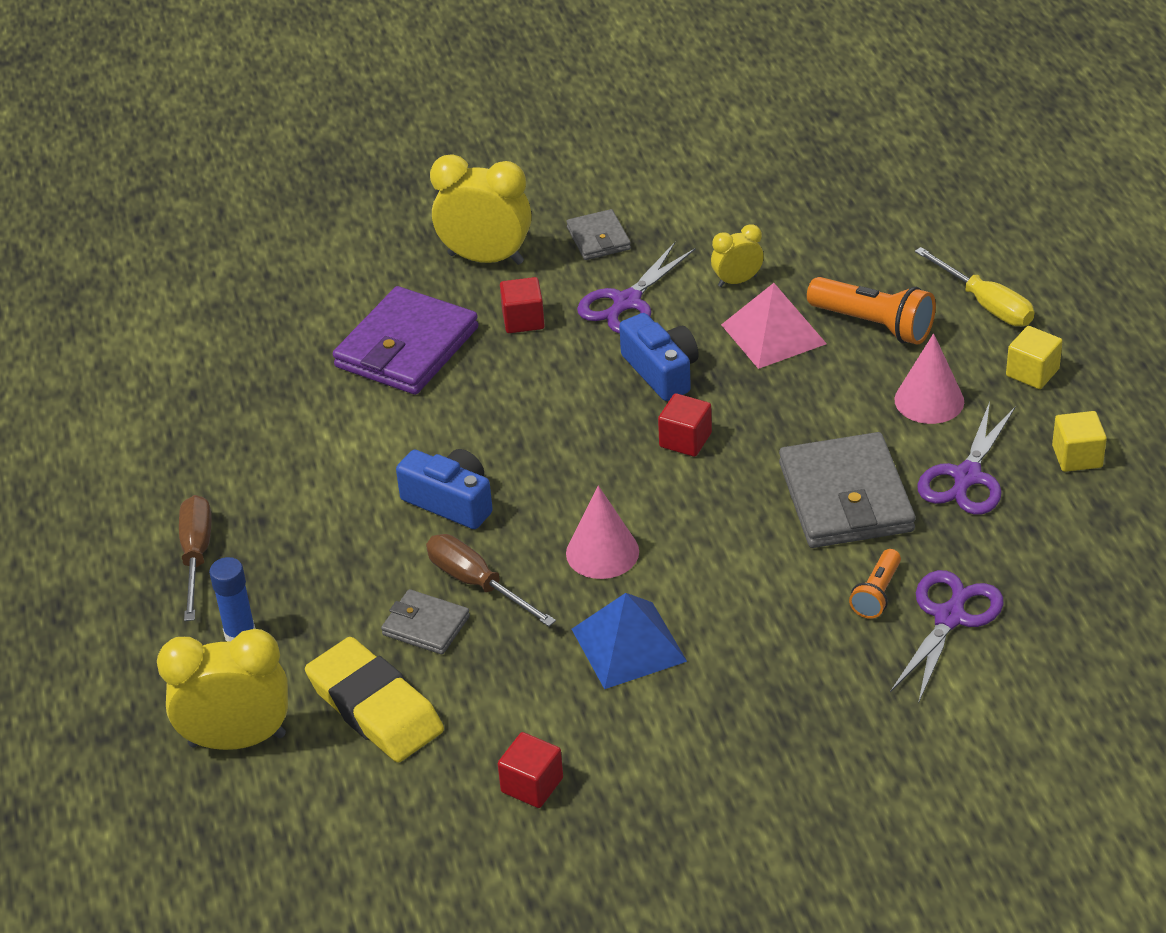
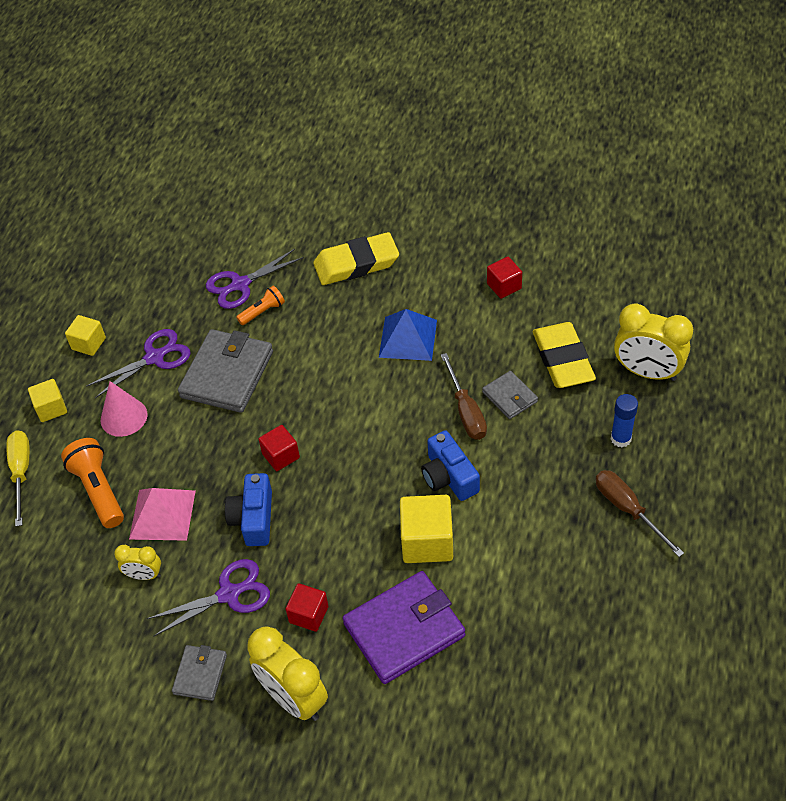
camera: 150 degrees left, 10 degrees up
brown screwdriver [179,495,212,621] -> brown screwdriver turned 120 degrees clockwise [595,470,684,557]
pink cone [566,485,639,579] -> none
none -> yellow eraser [313,232,399,285]
none -> yellow cube [400,495,453,563]

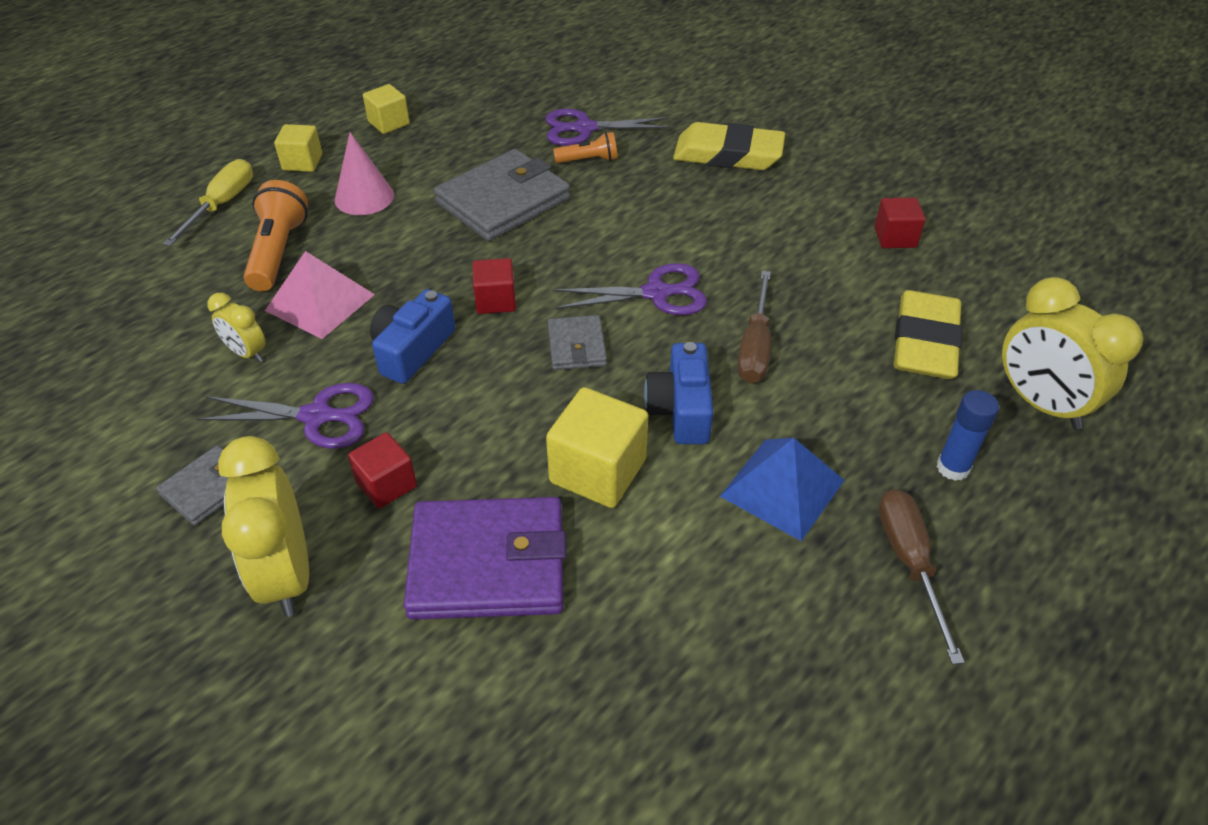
camera: 25 degrees right, 5 degrees down
purple scissors [86,329,191,398] -> purple scissors moved to [552,263,707,315]
blue pyramid [379,309,437,361] -> blue pyramid moved to [720,438,845,541]
grey wallet [482,371,538,419] -> grey wallet moved to [548,315,607,370]

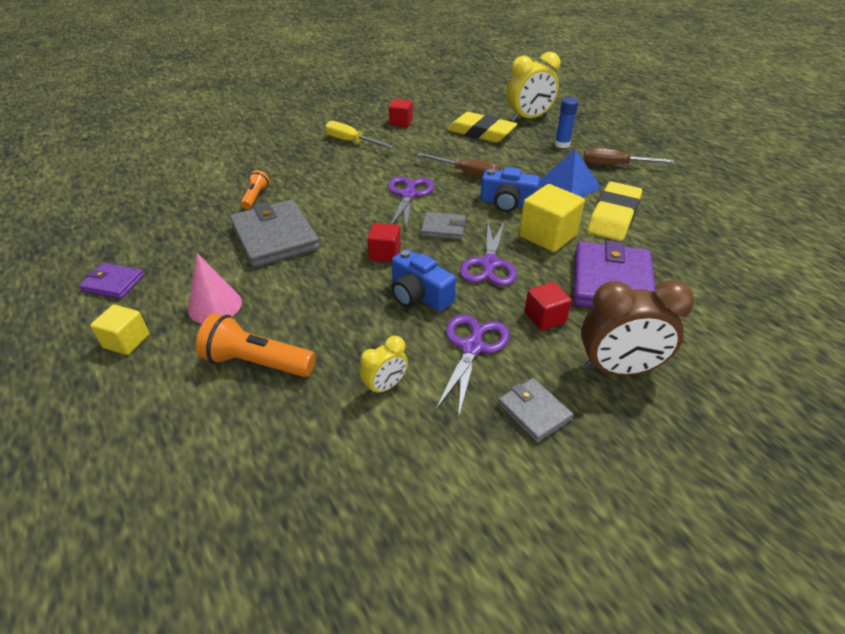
camera: 75 degrees left, 5 degrees down
yellow screwdriver [163,159,253,246] -> yellow screwdriver moved to [325,121,394,148]
yellow clock [218,436,309,617] -> brown clock [581,280,694,376]
pink pyramid [265,251,375,339] -> none
yellow cube [363,84,410,134] -> purple wallet [79,263,144,299]
purple scissors [545,109,672,146] -> purple scissors moved to [460,221,517,286]
yellow eraser [673,122,785,170] -> yellow eraser moved to [587,182,642,241]

